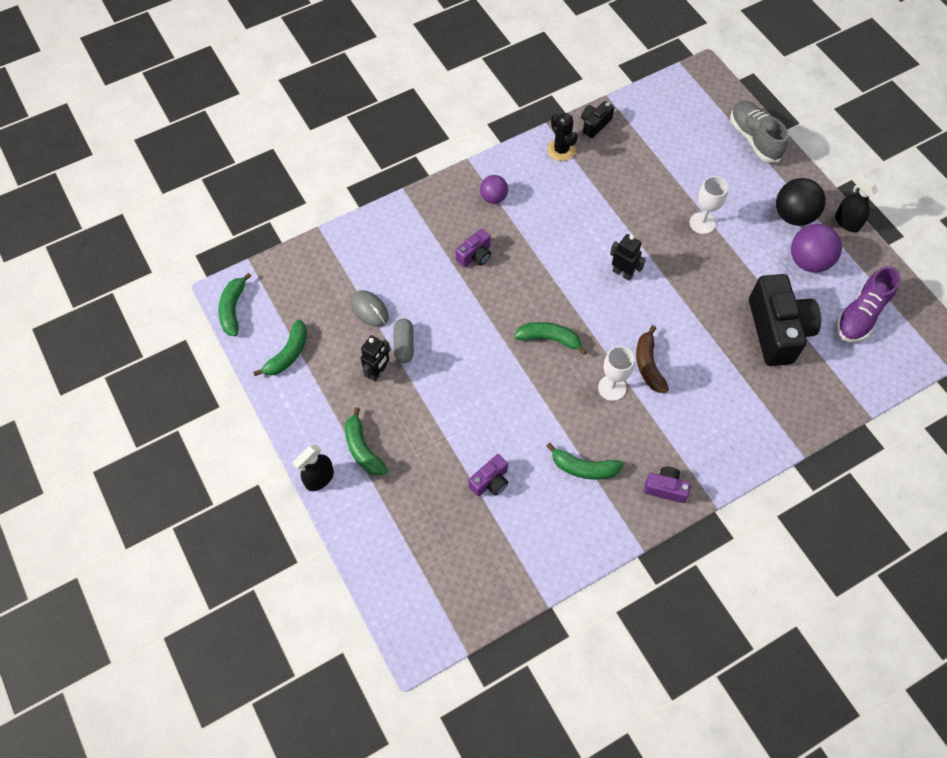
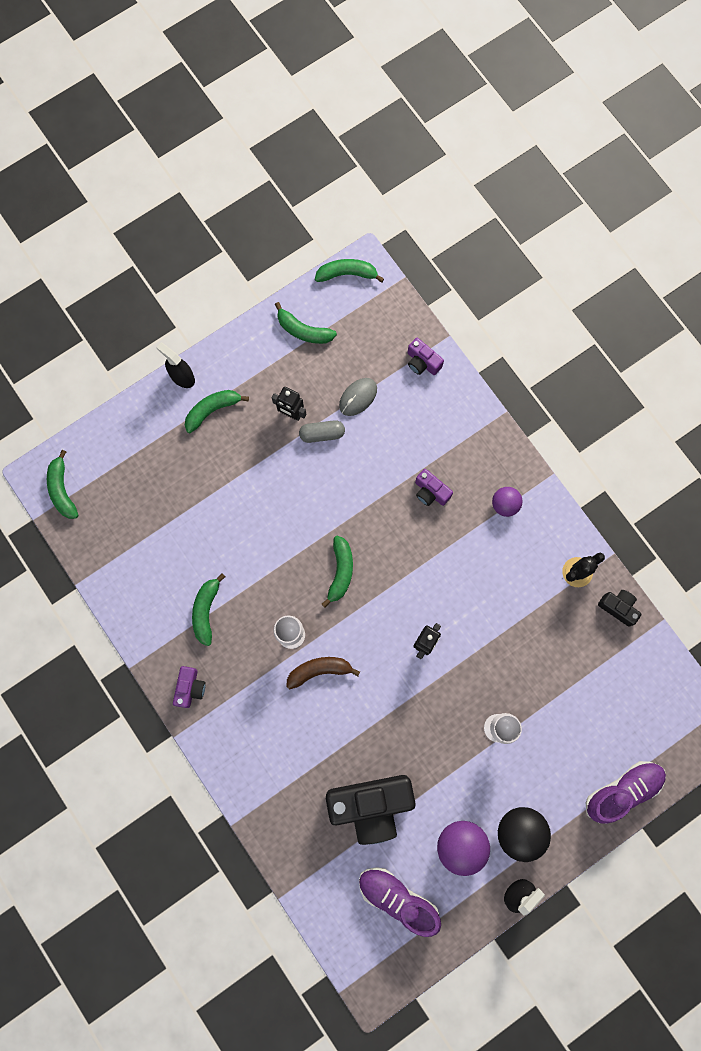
camera: 85 degrees right, 15 degrees up
purple camera [469,454,508,496] -> purple camera moved to [407,338,444,375]
grey shoe [730,101,788,163] -> purple shoe [585,761,666,824]
none -> green banana [47,450,79,519]

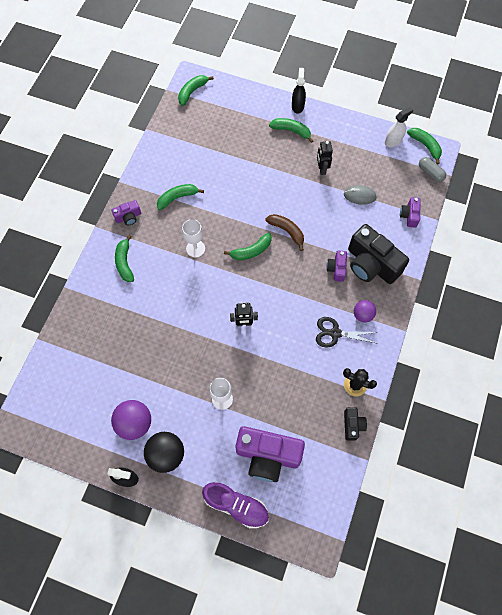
camera: 55 degrees right, 10 degrees down
green banana [275,302,337,344] -> green banana moved to [115,235,134,282]
brown banana [286,657,360,689] -> brown banana moved to [265,214,304,251]
grey capsule [299,420,345,443] -> grey capsule moved to [419,157,446,182]
black camera [326,775,416,845] -> black camera moved to [348,224,409,284]
purple shoe [359,867,441,937] -> none
none -> purple camera [235,426,305,482]
none -> black scissors [316,317,378,348]
none -> white spray bottle [385,107,413,147]

